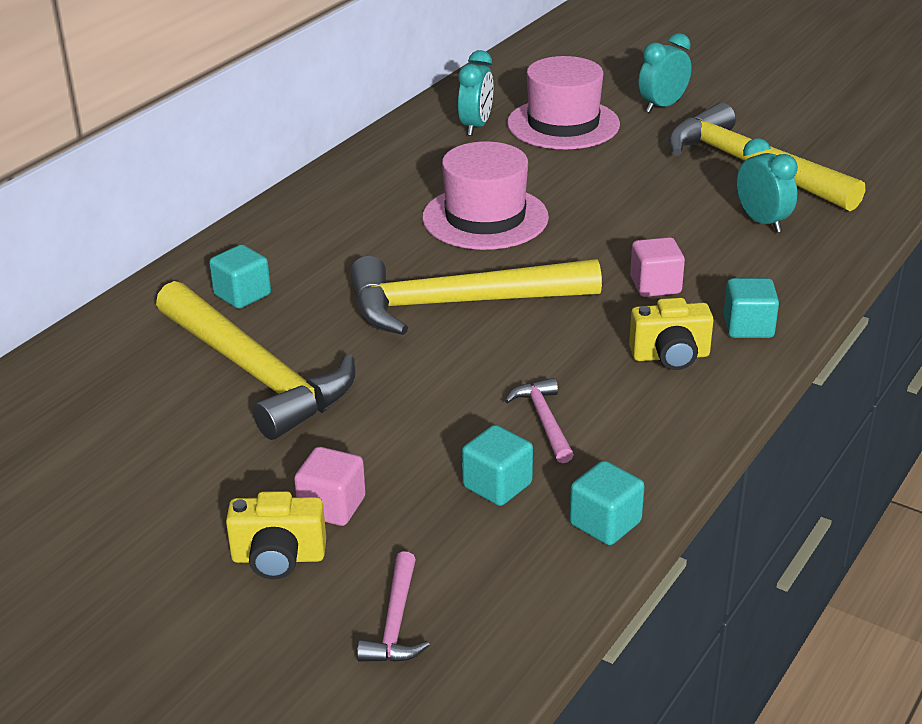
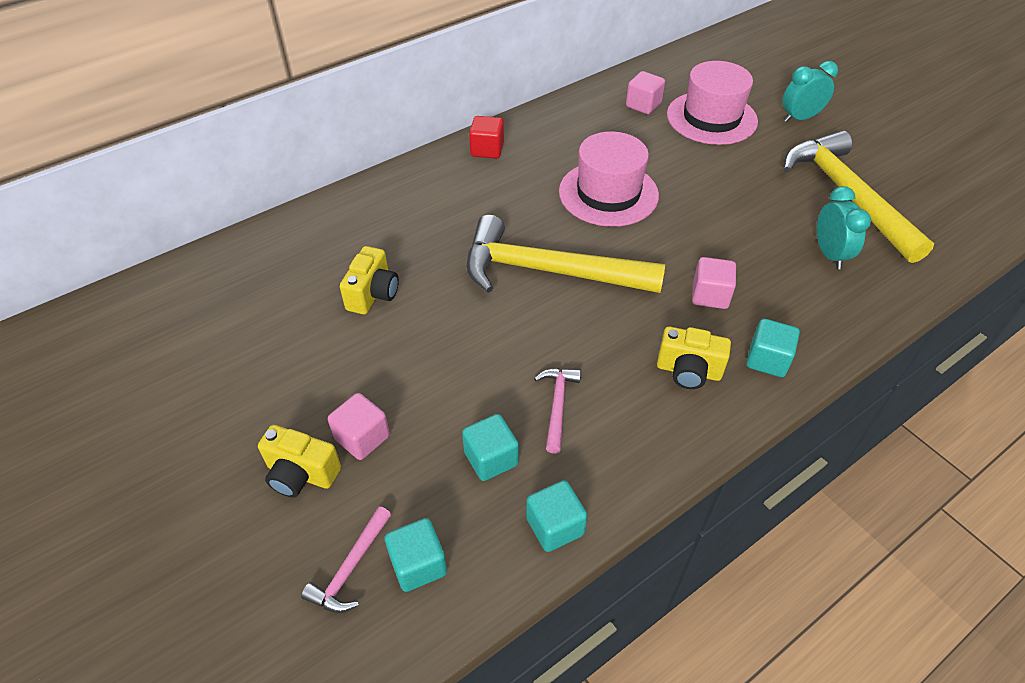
camera: 20 degrees right, 15 degrees up
yellow hammer [156,281,355,440] -> yellow camera [340,246,399,315]
turquoise cube [209,245,271,309] -> turquoise cube moved to [385,518,447,592]
turquoise clock [458,50,493,136] -> pink cube [626,71,665,114]
none -> red cube [469,116,504,159]

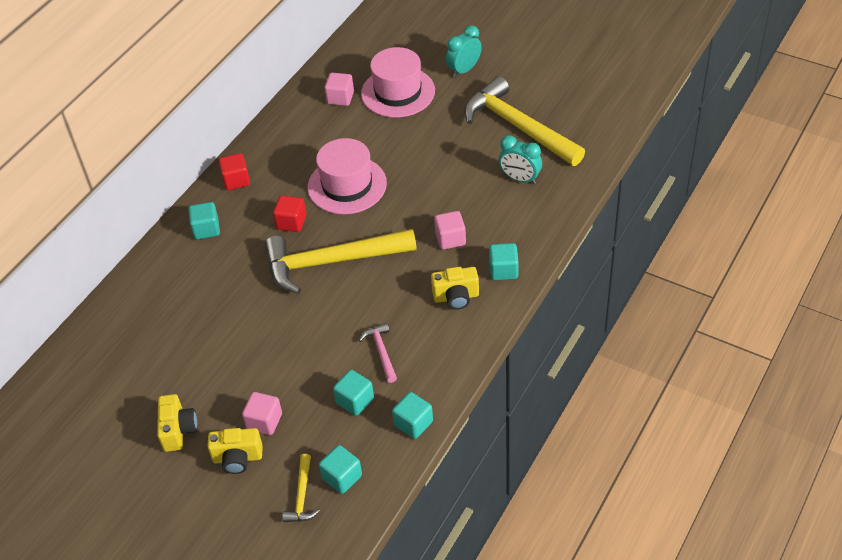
camera: 20 degrees left, 0 degrees up
pink hammer [301,507,391,613] -> yellow hammer [283,454,320,522]
yellow camera [340,246,399,315] -> yellow camera moved to [157,394,197,452]
turquoise clock [817,186,871,269] -> turquoise clock turned 150 degrees clockwise [499,135,542,184]
none -> turquoise cube [188,202,220,239]
none -> red cube [273,195,307,232]

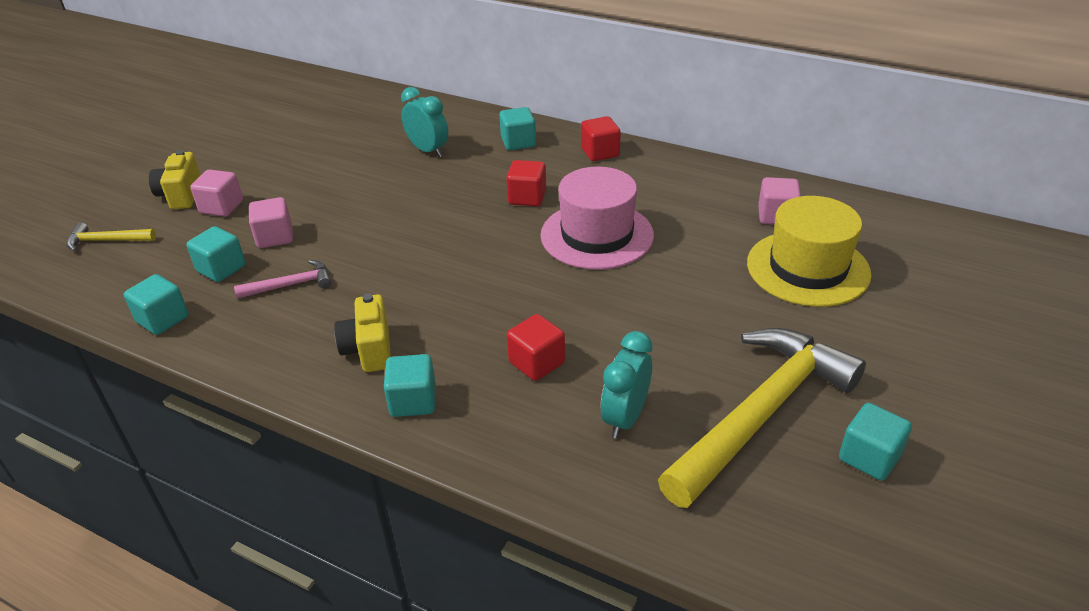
camera: 85 degrees right, 10 degrees down
yellow camera [157,394,197,452] -> none
yellow hammer [265,229,417,294] -> none
turquoise cube [319,445,362,494] -> turquoise cube moved to [839,403,912,481]
pink hat [361,47,435,118] -> yellow hat [747,196,872,307]
pink cube [434,211,466,250] -> pink cube moved to [249,197,293,248]
turquoise clock [446,25,482,78] -> turquoise clock moved to [401,87,448,157]
none -> red cube [507,314,565,381]

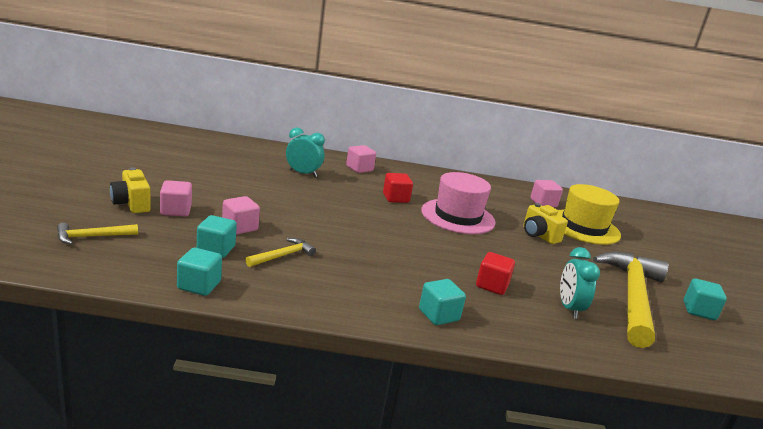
camera: 30 degrees left, 15 degrees down
pink hammer [234,260,332,299] -> yellow hammer [245,238,316,267]
yellow camera [334,294,391,372] -> yellow camera moved to [523,203,568,244]
turquoise cube [499,107,536,150] -> pink cube [346,145,376,173]
red cube [581,116,621,161] -> none

